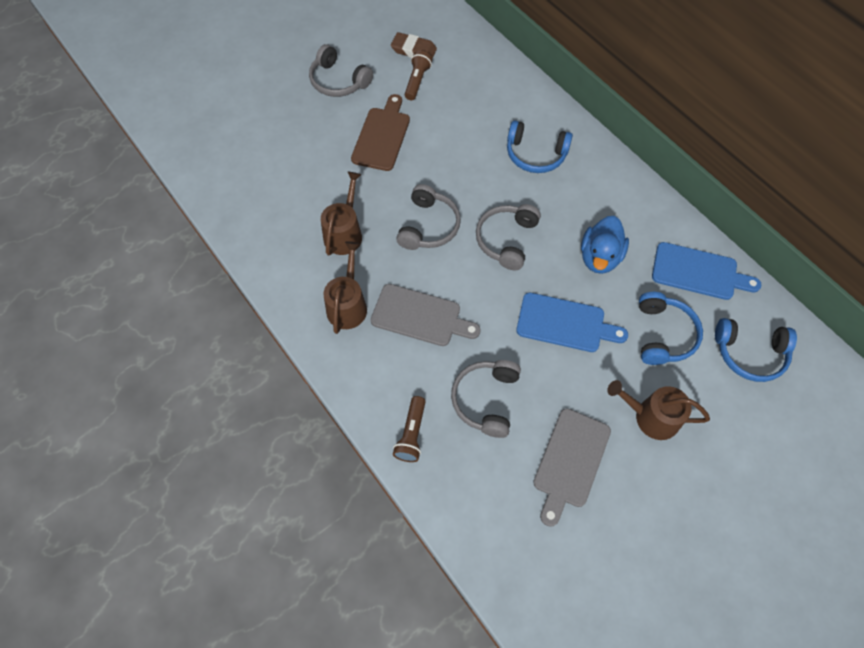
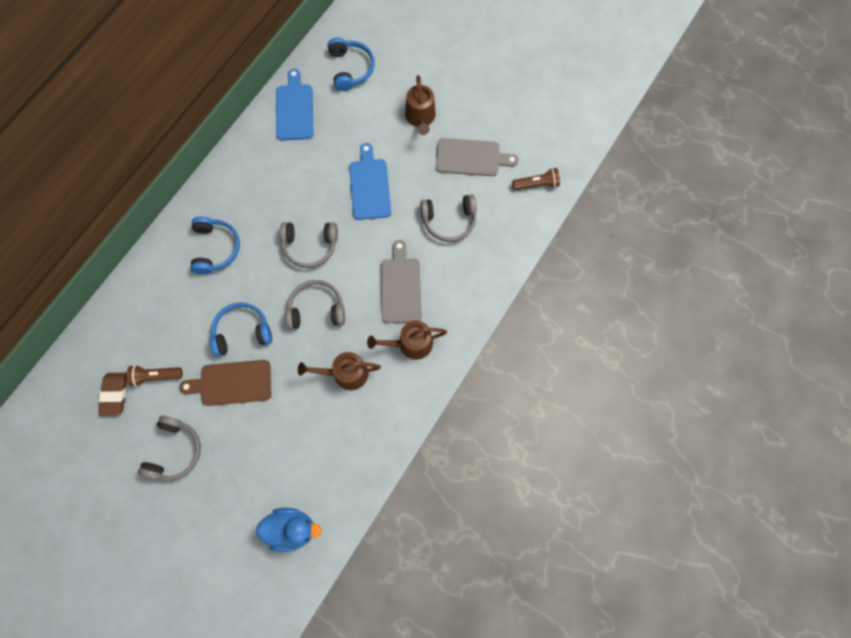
camera: 110 degrees left, 10 degrees up
brown flashlight [393,396,426,462] -> brown flashlight moved to [512,168,560,190]
blue duck [581,216,629,274] -> blue duck moved to [256,508,322,552]
blue headphones [639,292,703,365] -> blue headphones moved to [210,302,272,357]

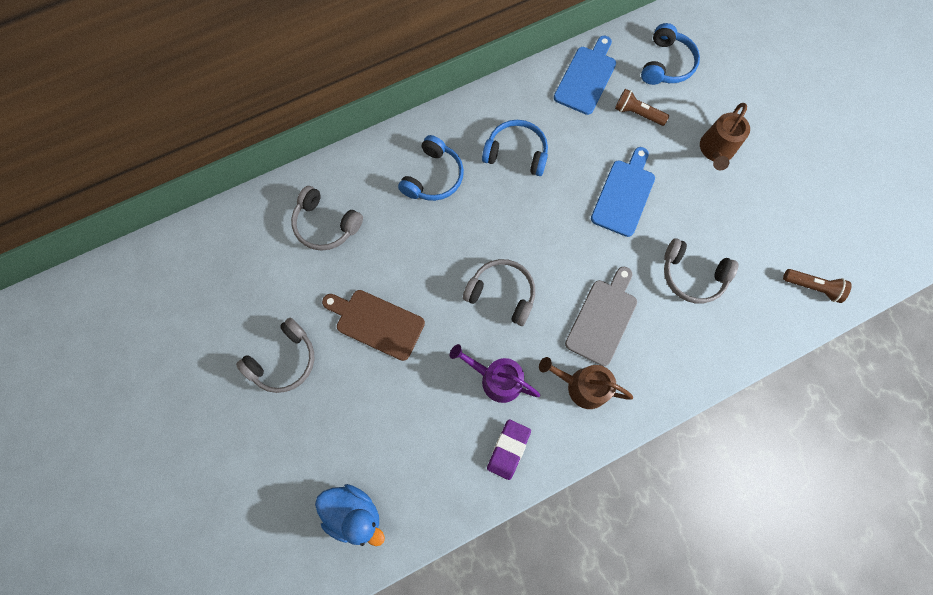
camera: 30 degrees right, 0 degrees up
brown eraser [98,373,127,415] -> none
brown flashlight [127,365,182,387] -> brown flashlight moved to [615,89,669,126]
blue headphones [210,302,272,357] -> blue headphones moved to [482,120,548,176]
grey headphones [280,222,338,268] -> grey headphones moved to [291,186,363,251]
brown watering can [298,352,381,390] -> purple watering can [450,344,540,403]
grey cutting board [436,138,519,176] -> none
none -> purple eraser [487,419,531,480]

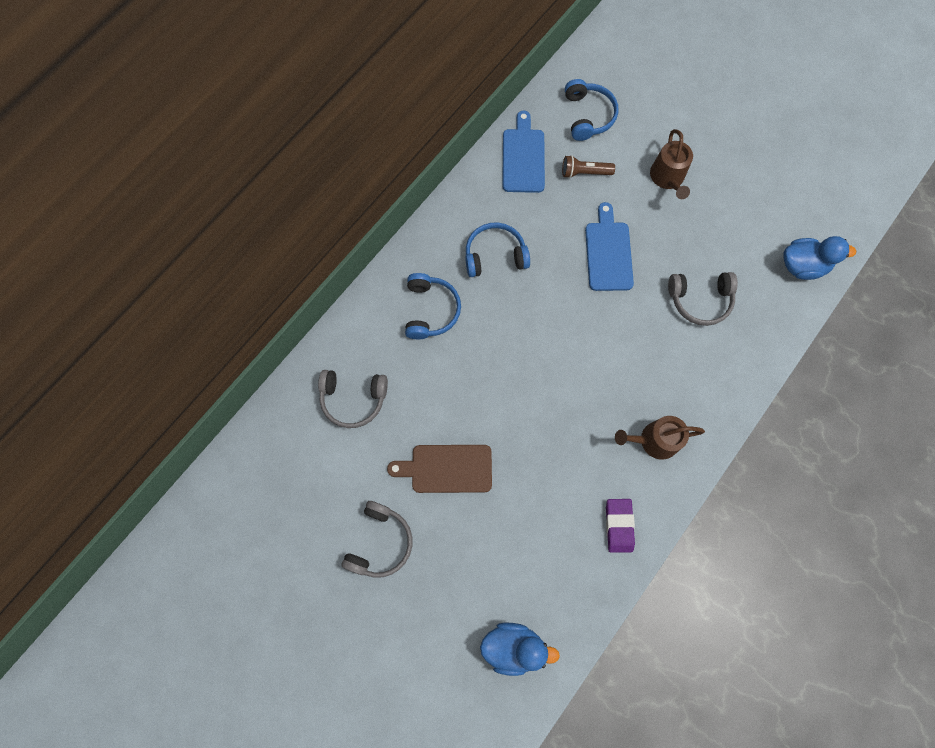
camera: 25 degrees left, 0 degrees up
purple watering can [450,344,540,403] -> none
grey headphones [463,259,535,326] -> none
grey cutting board [565,267,637,366] -> none
brown flashlight [783,269,852,303] -> blue duck [783,236,856,280]

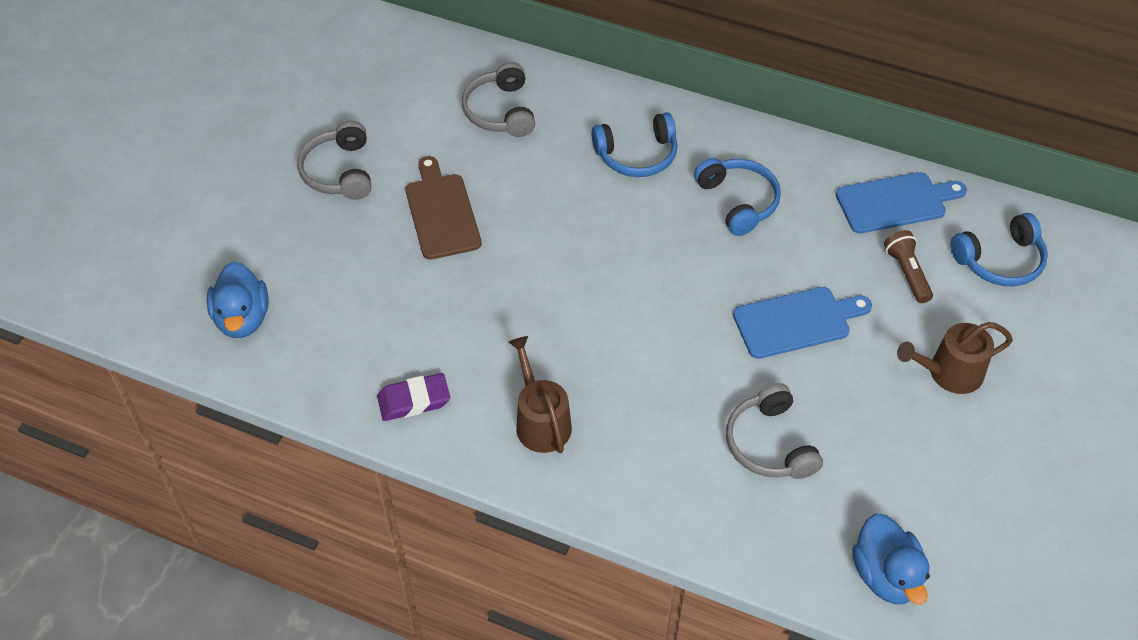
camera: 75 degrees right, 20 degrees down
grey headphones [341,501,412,578] -> grey headphones turned 75 degrees clockwise [297,121,371,200]

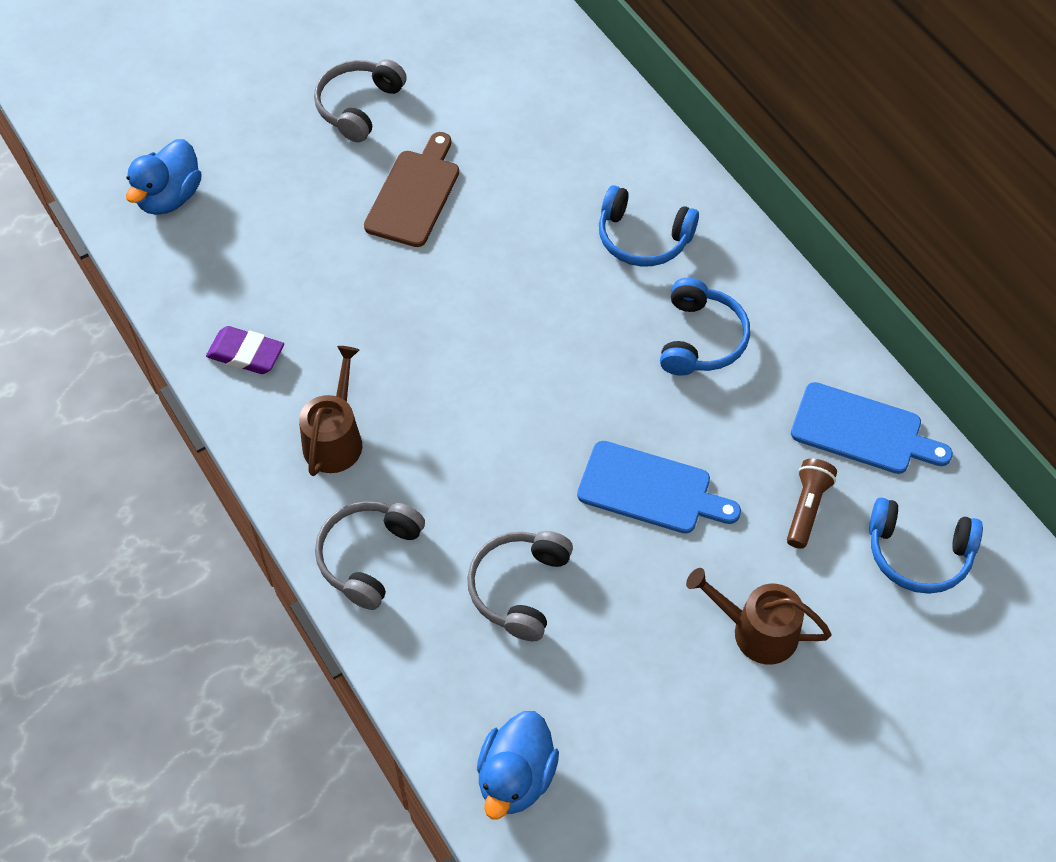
camera: 35 degrees right, 5 degrees up
grey headphones [462,62,535,137] -> grey headphones moved to [315,501,425,610]

